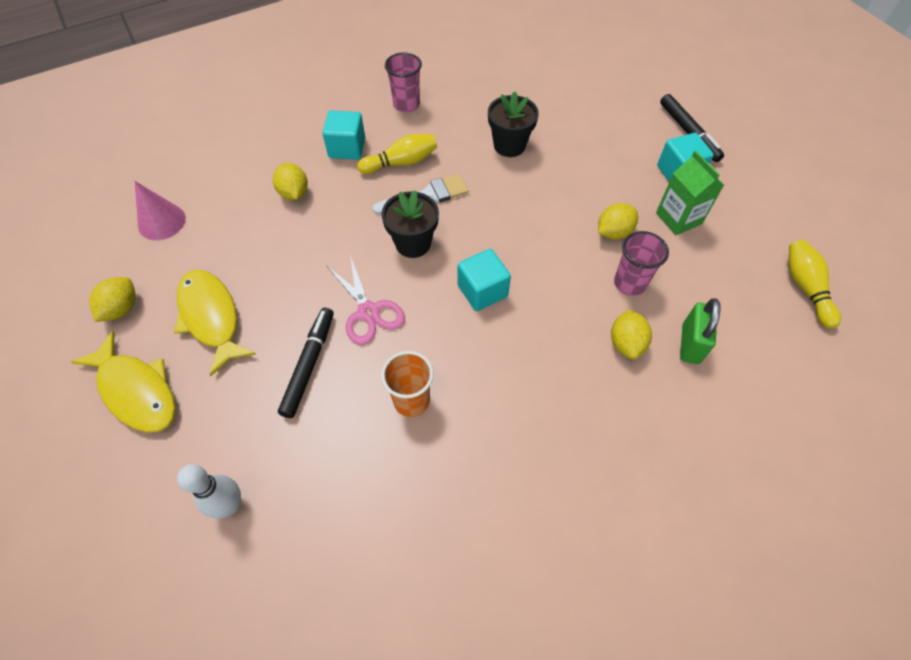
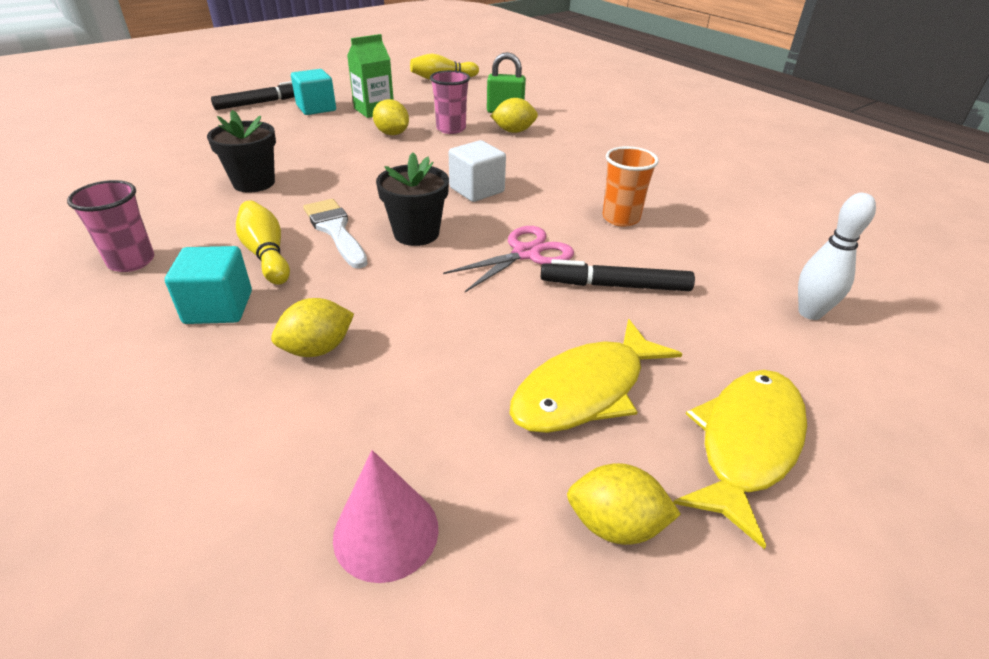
camera: 100 degrees left, 20 degrees down
turquoise cube [458,249,511,311] -> white cube [449,140,506,202]

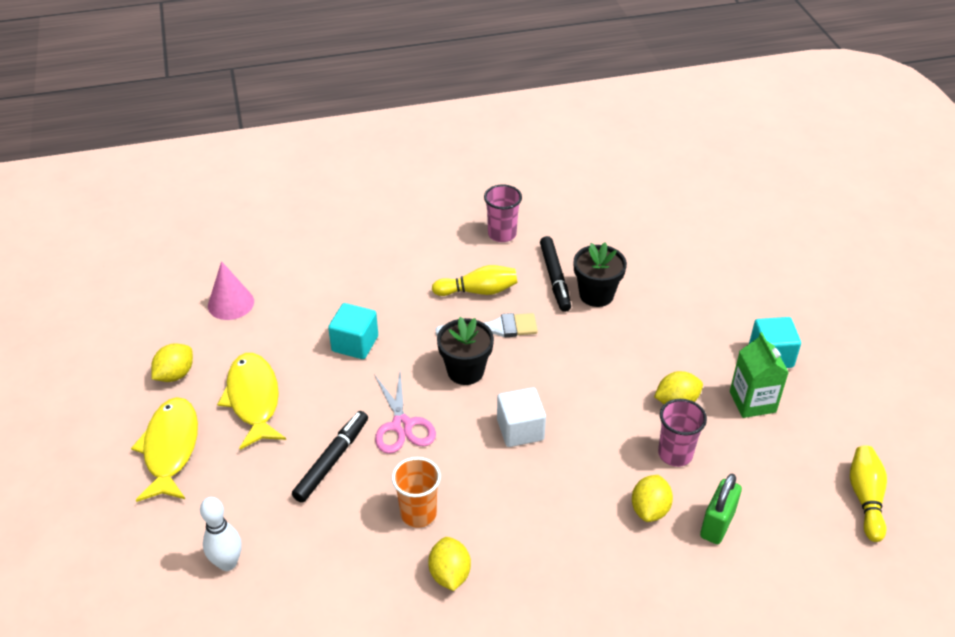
camera: 115 degrees right, 5 degrees up
turquoise cube [165,246,252,324] -> turquoise cube moved to [328,303,378,359]
black marker [211,81,295,110] -> black marker moved to [540,236,571,312]
yellow lemon [271,298,354,357] -> yellow lemon moved to [428,537,471,591]
yellow fish [673,370,807,549] -> yellow fish turned 150 degrees counterclockwise [131,397,198,502]

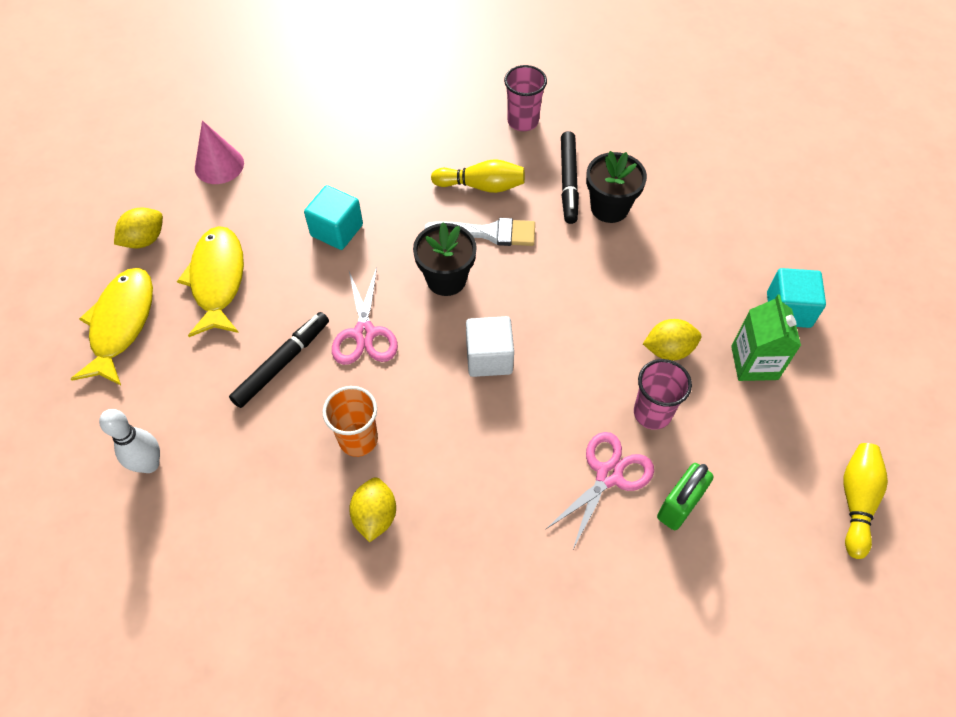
camera: 10 degrees right, 15 degrees up
yellow lemon [632,475,673,522] -> pink scissors [545,432,654,549]

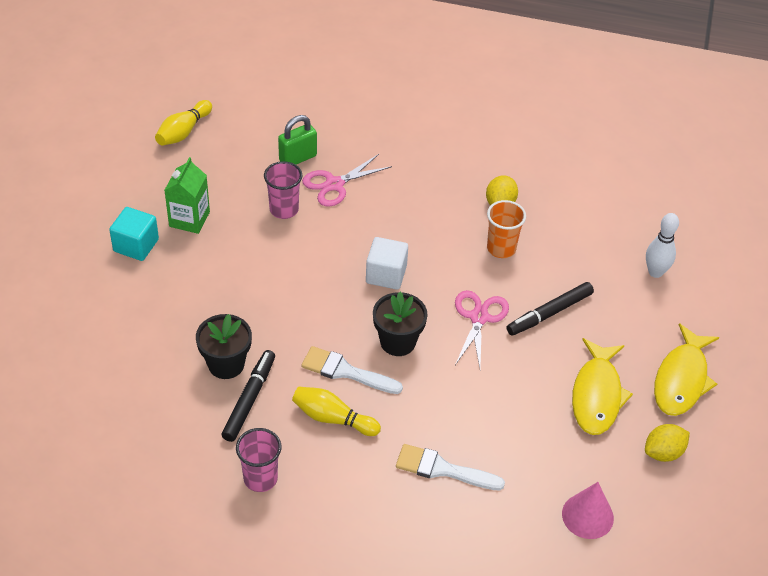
camera: 165 degrees left, 10 degrees down
turquoise cube [304,185,363,250] -> none
yellow lemon [643,319,701,360] -> none
none -> white brush [396,444,505,490]

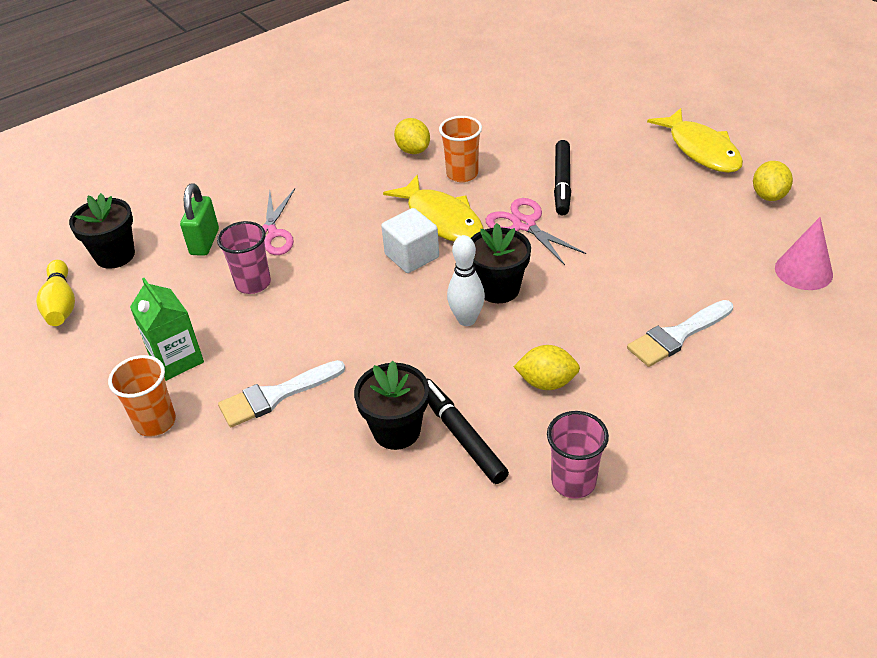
camera: 45 degrees left, 5 degrees down
turquoise cube [109,207,159,261] -> orange cup [108,355,176,437]
yellow bowling pin [292,387,381,436] -> yellow lemon [514,345,580,390]
white brush [301,346,403,394] -> white brush moved to [218,360,345,427]
yellow fish [572,338,633,435] -> yellow fish moved to [383,175,484,242]
white bowling pin [646,213,679,278] -> white bowling pin moved to [447,235,485,326]
none -> black flower pot [69,193,135,269]

